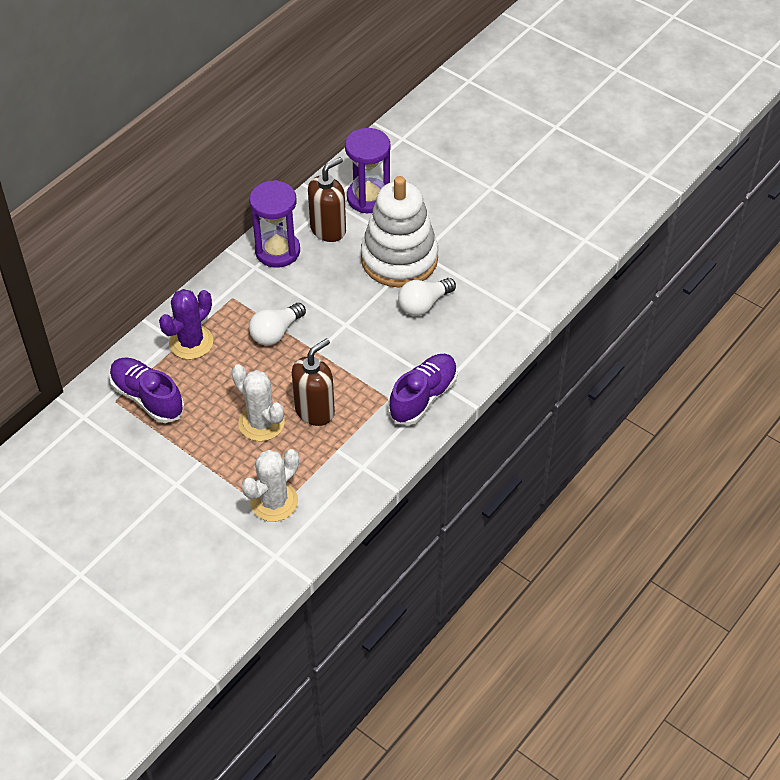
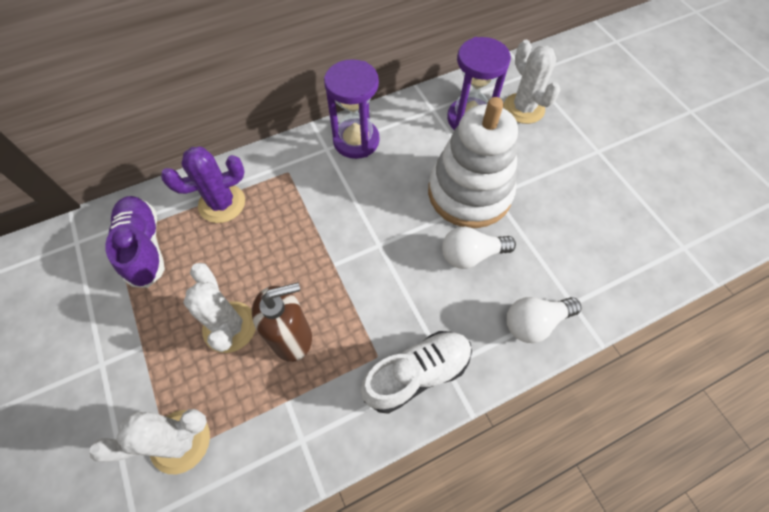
camera: 25 degrees right, 10 degrees up
white light bulb [249,303,306,346] -> white light bulb moved to [507,297,582,343]
brown soap dispenser [308,157,346,242] -> none
purple shoe [389,354,458,425] -> white shoe [361,331,472,414]
none -> white cactus [503,40,560,124]

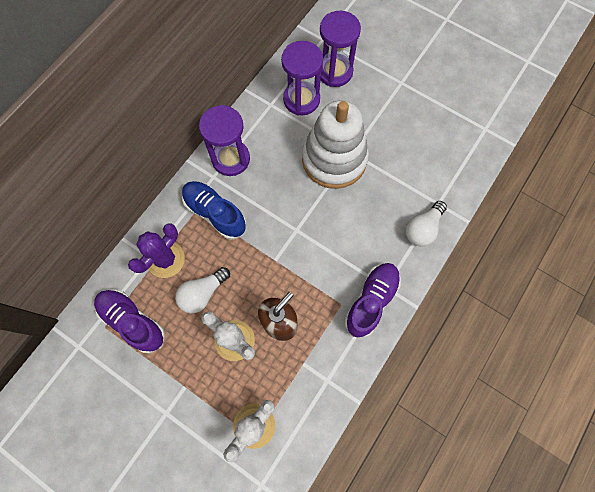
camera: 30 degrees left, 10 degrees up
white shoe [361,331,472,414] -> purple shoe [344,263,401,338]
white light bulb [442,227,516,269] -> white light bulb moved to [175,267,230,313]
white cactus [503,40,560,124] -> purple hourglass [320,11,361,87]
none -> blue shoe [182,181,247,240]

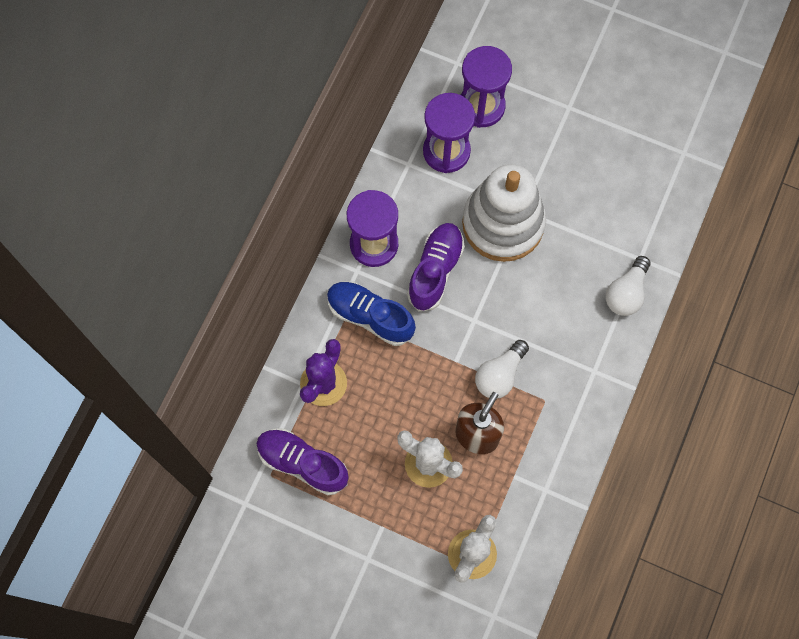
camera: 10 degrees left, 0 degrees up
white light bulb [175,267,230,313] -> white light bulb moved to [475,340,529,399]
purple shoe [344,263,401,338] -> purple shoe moved to [407,223,465,311]

